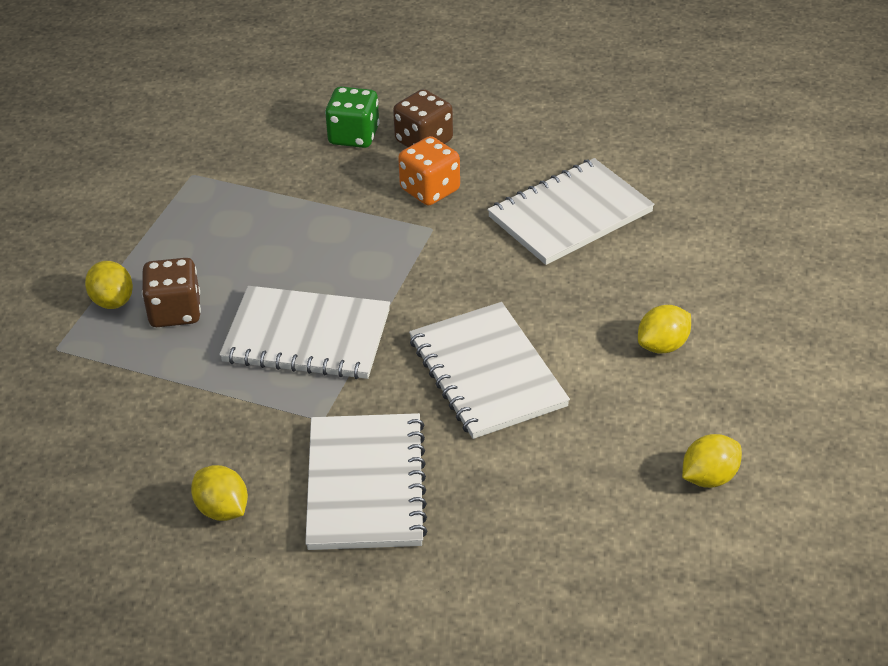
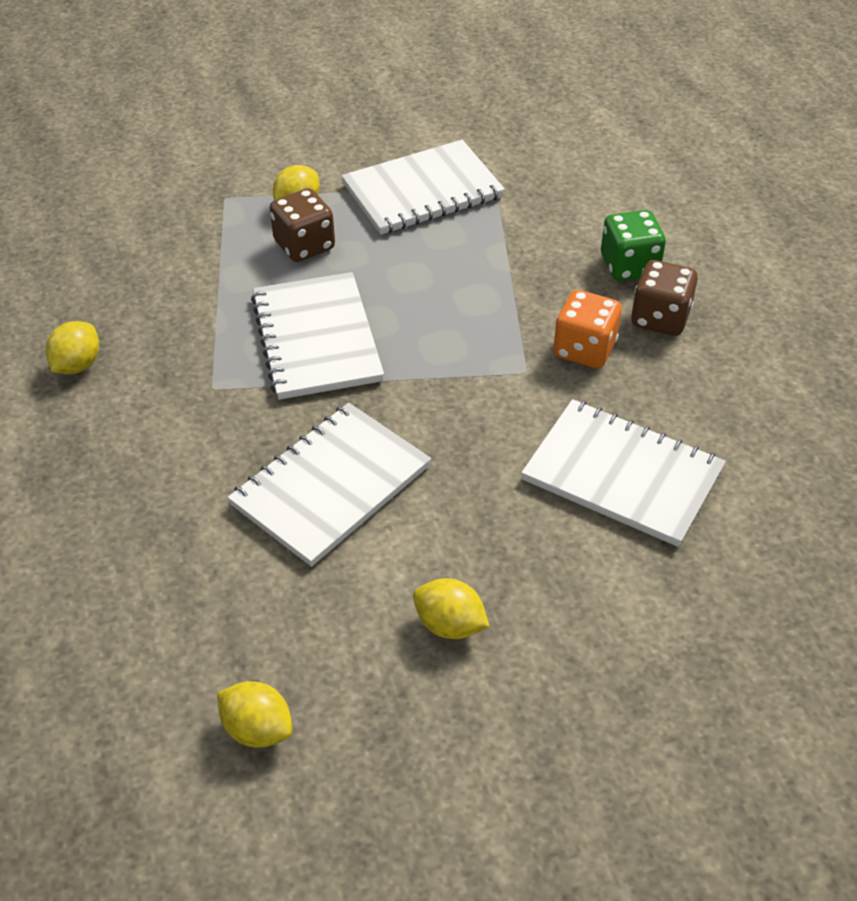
camera: 65 degrees right, 5 degrees up
white notebook [305,413,428,550] -> white notebook moved to [341,140,505,235]

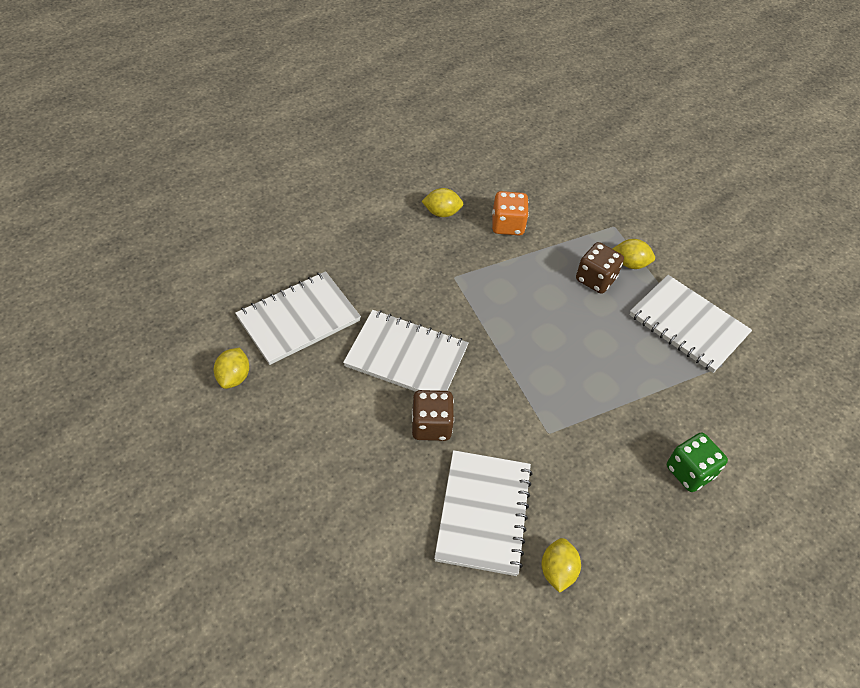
camera: 65 degrees right, 5 degrees up
white notebook [251,272,384,400] -> white notebook moved to [235,271,361,365]
yellow lemon [413,578,490,639] -> yellow lemon moved to [541,538,581,593]
orange dice [553,290,622,368] -> orange dice moved to [492,191,529,235]
brown dice [631,260,698,336] -> brown dice moved to [412,390,454,441]

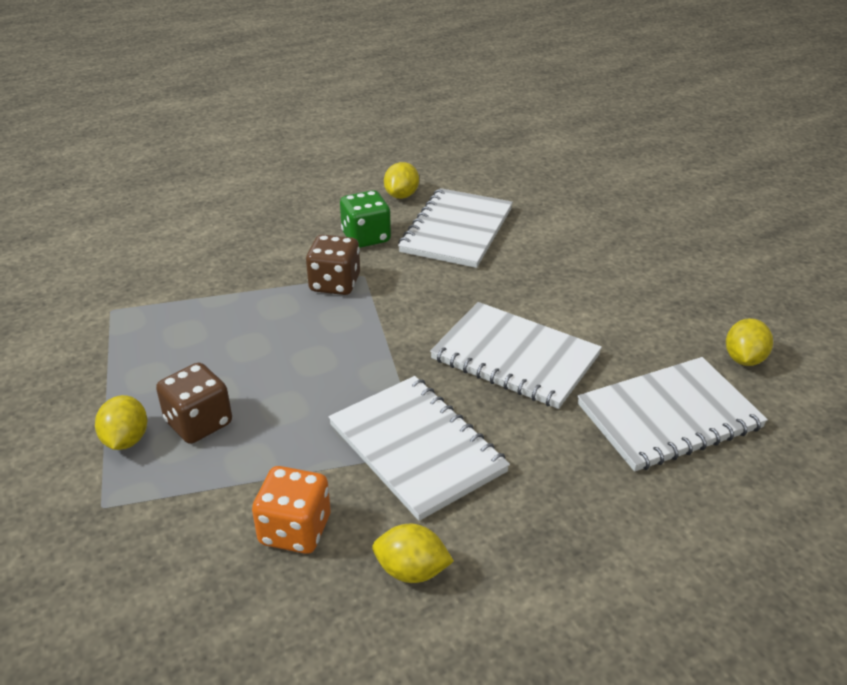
camera: 165 degrees left, 15 degrees down
brown dice [412,390,454,441] -> brown dice moved to [306,235,360,295]
yellow lemon [612,239,655,269] -> yellow lemon turned 60 degrees clockwise [95,395,147,450]
white notebook [629,275,752,373] -> white notebook moved to [328,376,510,521]
green dice [667,432,728,492] -> green dice moved to [340,190,391,248]

